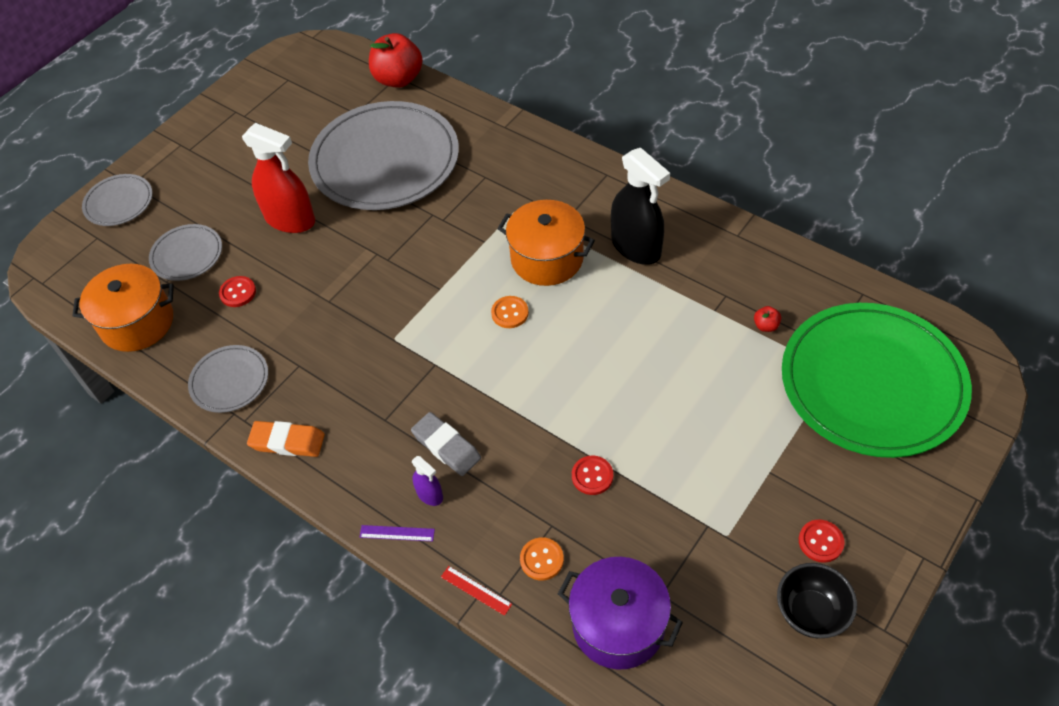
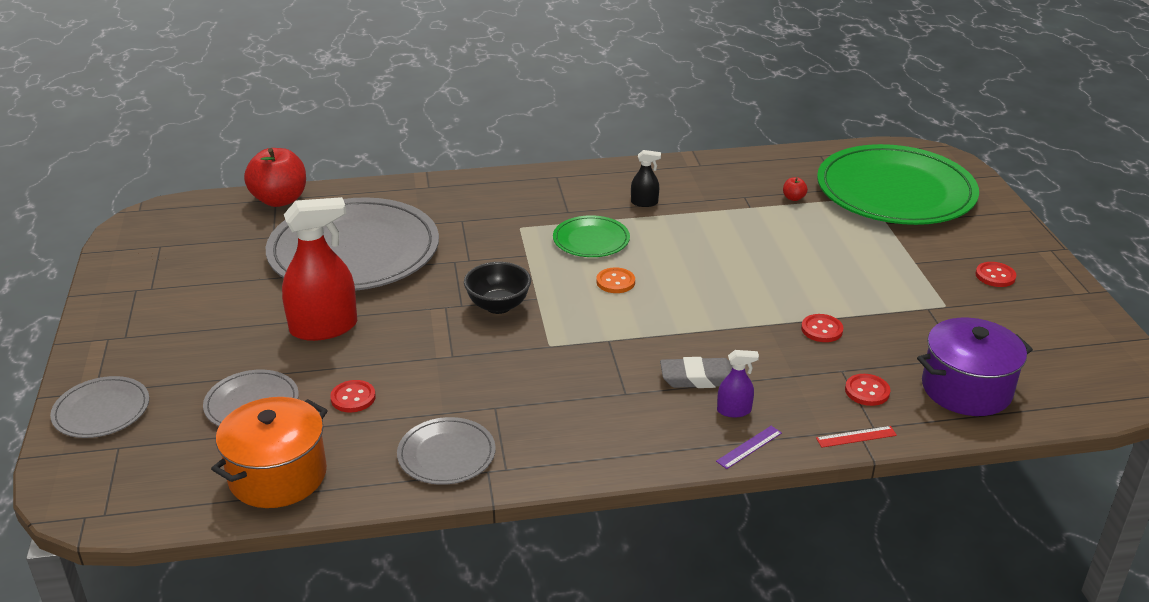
camera: 50 degrees left, 20 degrees down
orange eraser [247,421,325,457] -> none
orange pot [497,200,595,286] -> green plate [553,215,630,257]
orange button [520,537,564,580] -> red button [845,374,890,406]
black spray bottle [611,148,670,265] -> black spray bottle [631,150,661,207], size x0.47
black bowl [777,563,857,638] -> black bowl moved to [464,262,531,314]

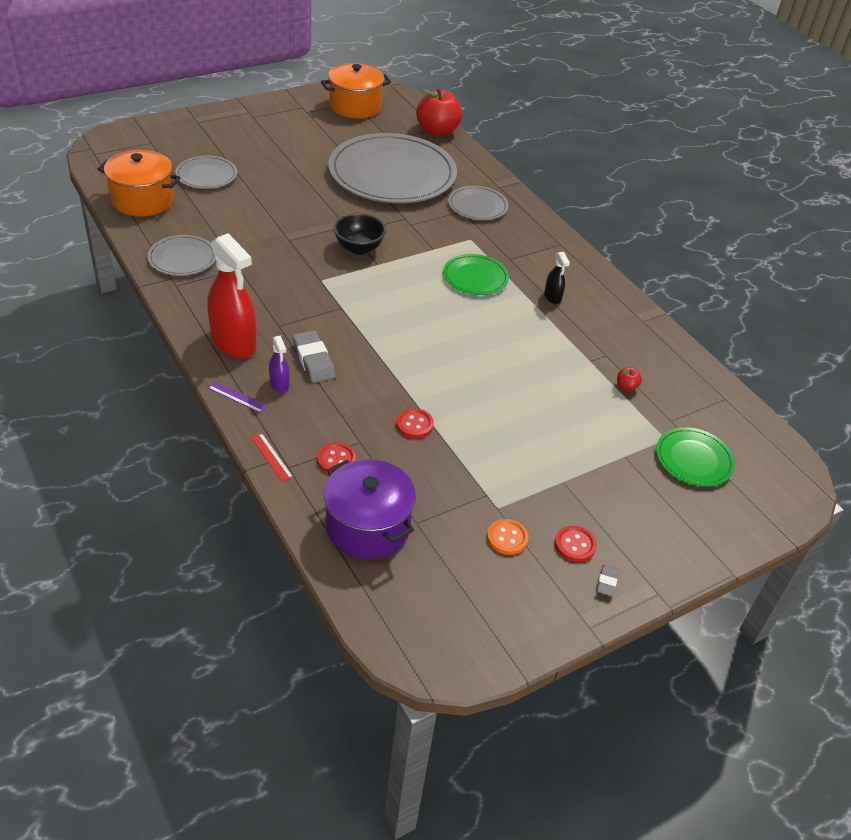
camera: 65 degrees right, 10 degrees up
grey plate [50,376,149,438] -> grey plate moved to [448,186,508,220]
red spray bottle [282,197,357,341] -> red spray bottle moved to [207,233,256,358]
red button [330,380,376,412] -> none
orange button [597,268,635,293] -> orange button moved to [487,519,529,555]
green plate [817,144,979,225] -> green plate [656,427,735,486], size x0.46
none -> orange pot [321,63,391,119]
none -> grey eraser [597,564,619,596]

